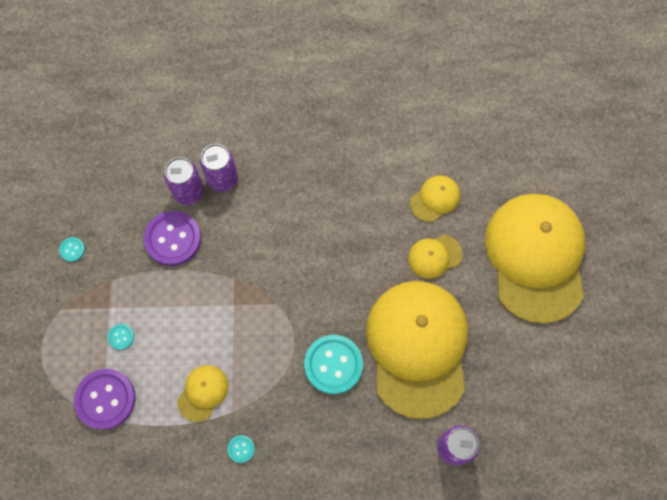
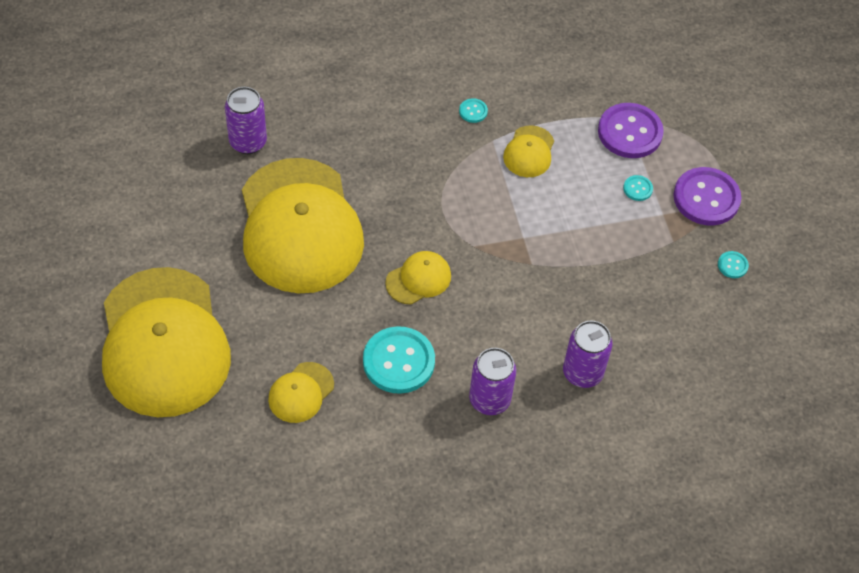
camera: 165 degrees right, 15 degrees down
purple button [144,211,201,266] -> purple button moved to [674,167,741,225]
purple can [164,157,204,205] -> purple can moved to [469,348,516,415]
turquoise button [304,335,363,394] -> turquoise button moved to [363,326,435,394]
yellow cap [408,235,463,279] -> yellow cap moved to [385,251,451,304]

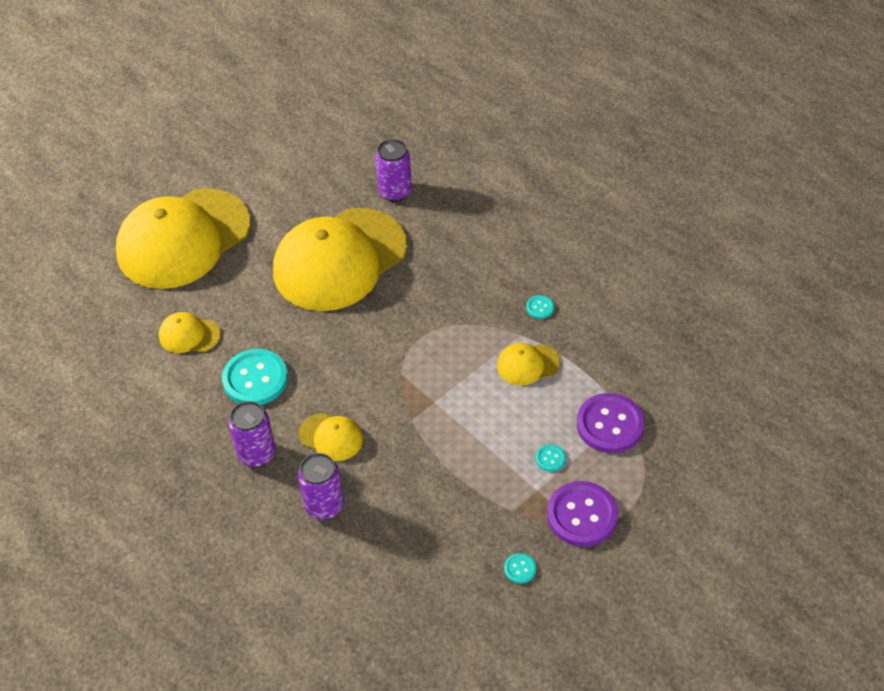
camera: 65 degrees right, 5 degrees down
yellow cap [385,251,451,304] -> yellow cap moved to [299,413,363,461]

